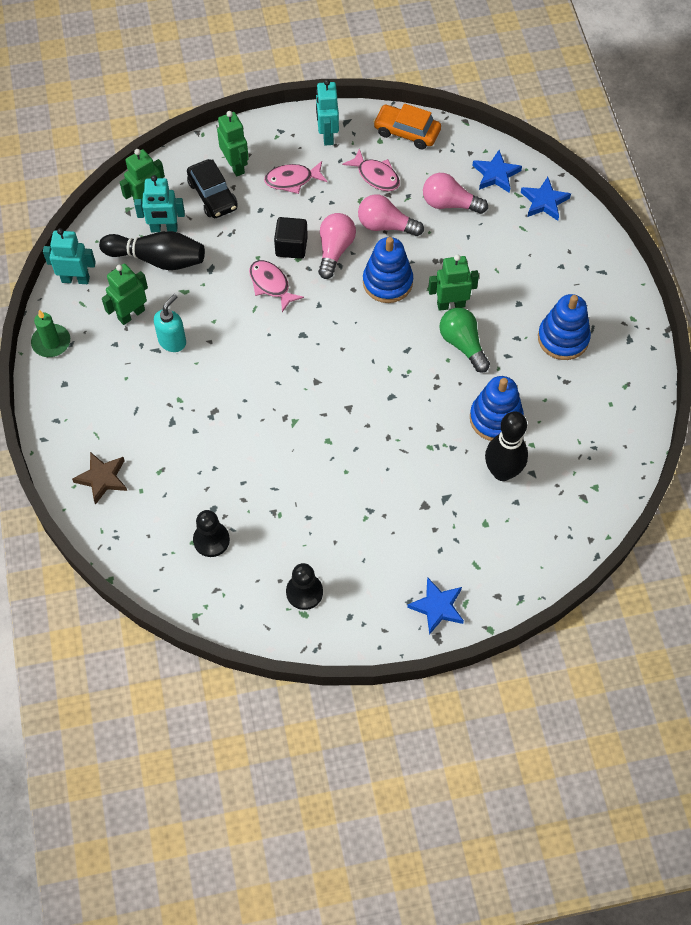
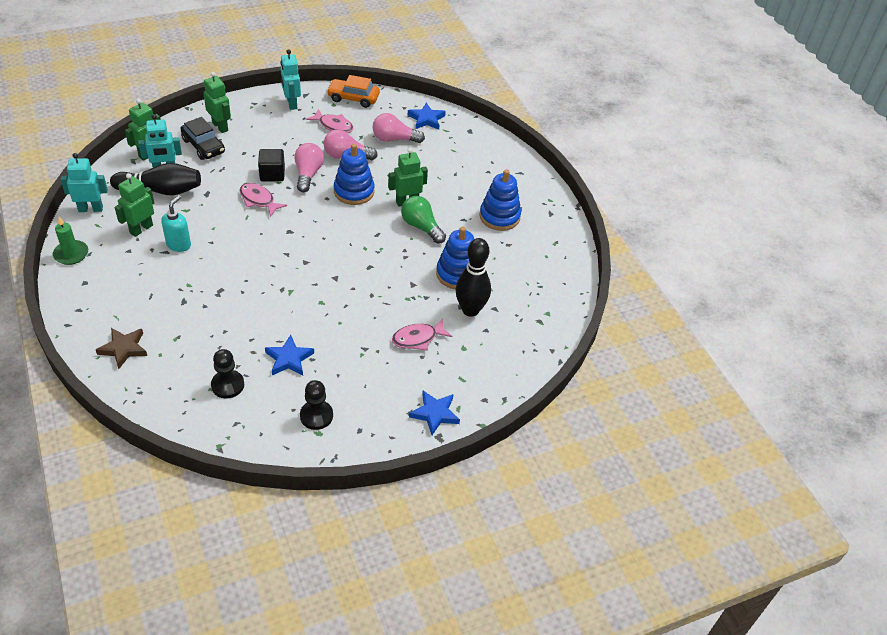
camera: 15 degrees left, 15 degrees down
pink fish [264,161,327,194] -> pink fish moved to [392,318,452,351]
blue star [521,177,571,221] -> blue star moved to [265,335,314,376]

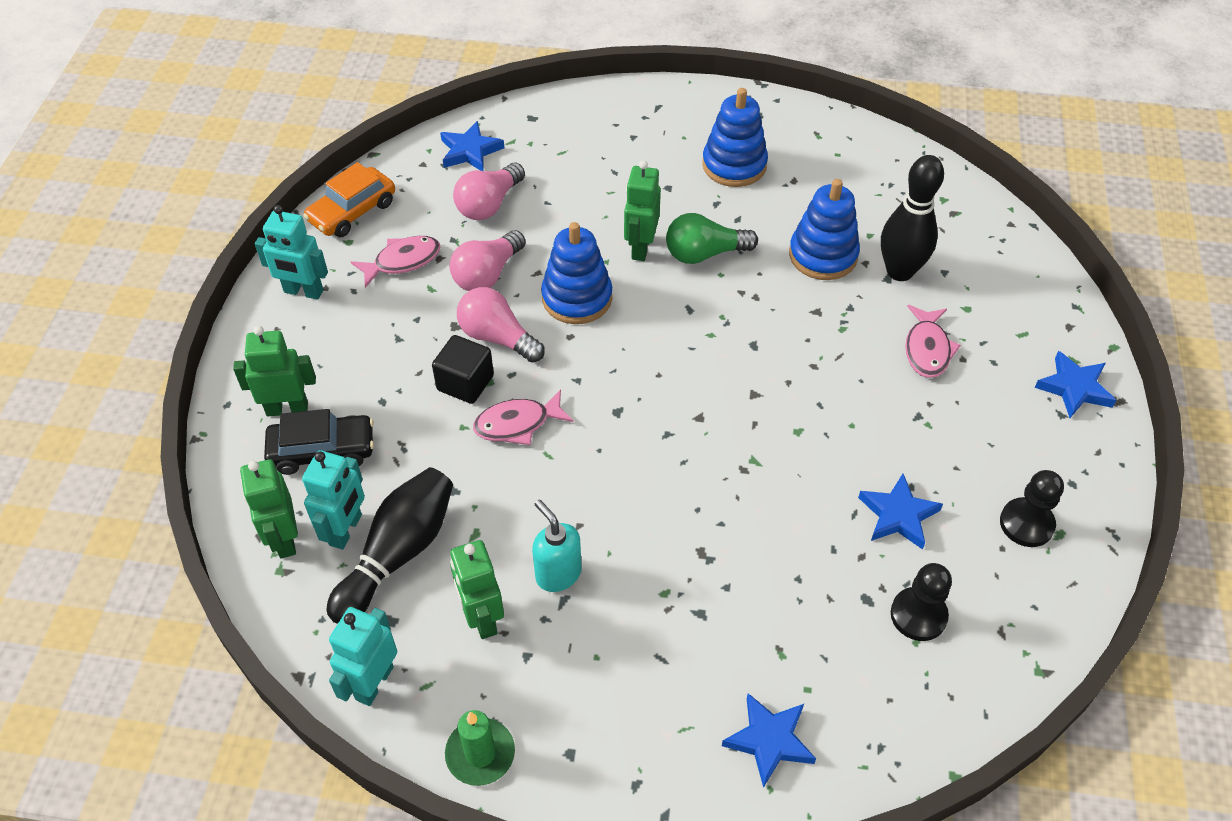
camera: 55 degrees left, 5 degrees up
brown star [96,328,147,369] -> blue star [722,693,816,788]

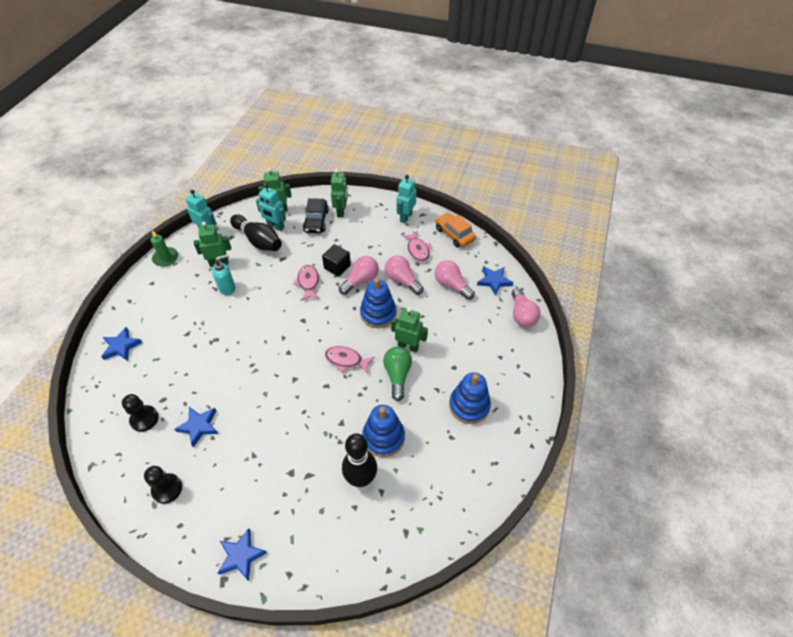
camera: 100 degrees right, 0 degrees up
pink fish [905,305,961,378] -> pink fish moved to [325,346,375,374]
none -> pink light bulb [512,288,541,327]

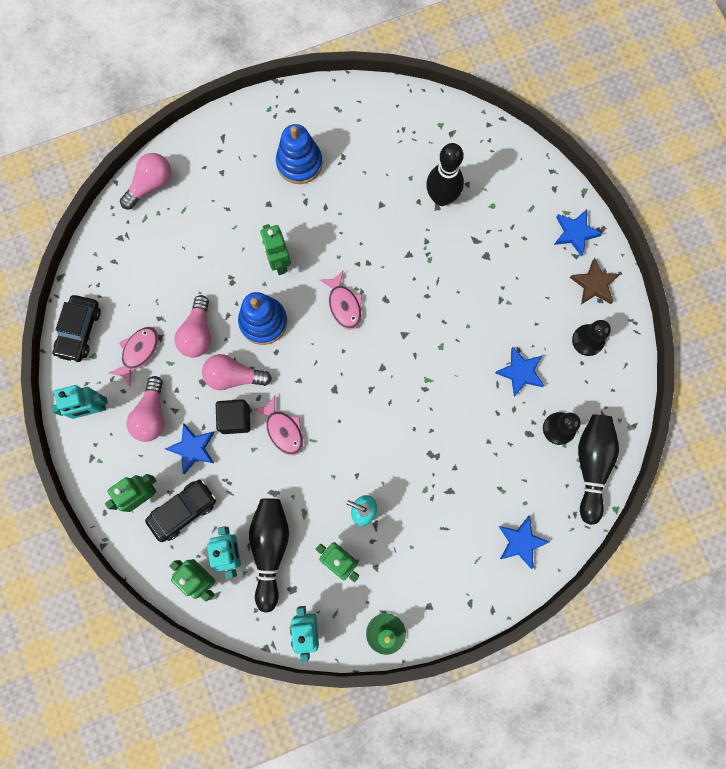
camera: 130 degrees left, 25 degrees up
pink fish [293,265,320,301] -> pink fish turned 75 degrees counterclockwise [253,395,303,456]
blue stacking toy [362,405,405,457] -> none
green light bulb [383,347,412,401] -> none
pink light bulb [434,260,475,300] -> pink light bulb moved to [126,376,165,442]
orange car [435,212,476,248] -> black car [53,295,101,363]
blue star [477,266,513,296] -> blue star moved to [165,423,215,475]
none -> brown star [570,258,620,304]
none -> black bowling pin [578,414,619,525]

